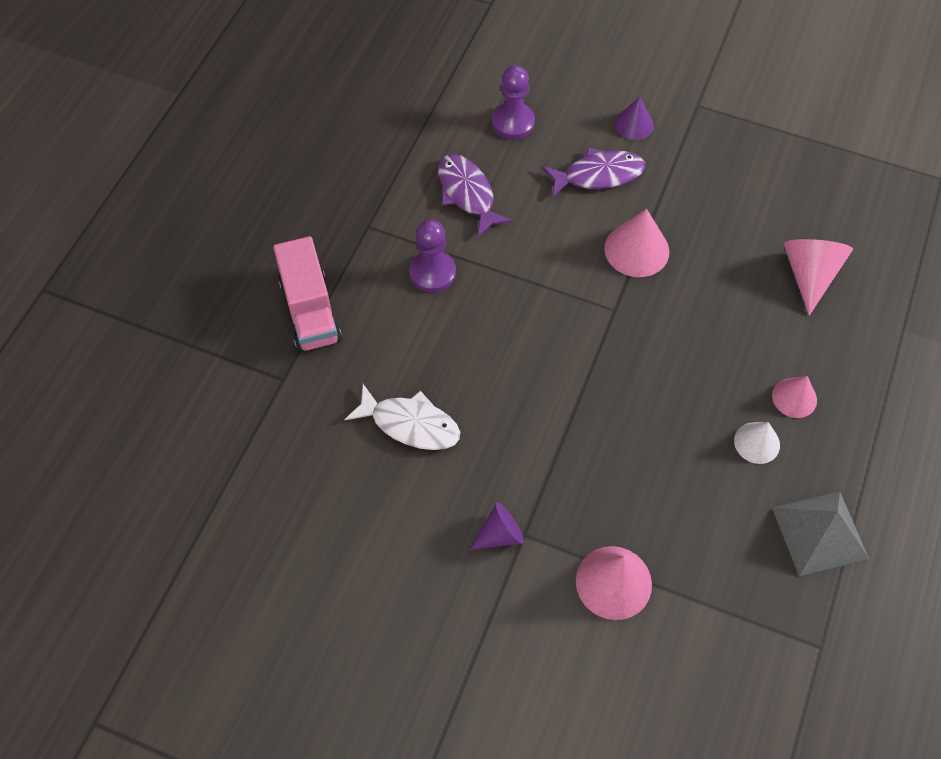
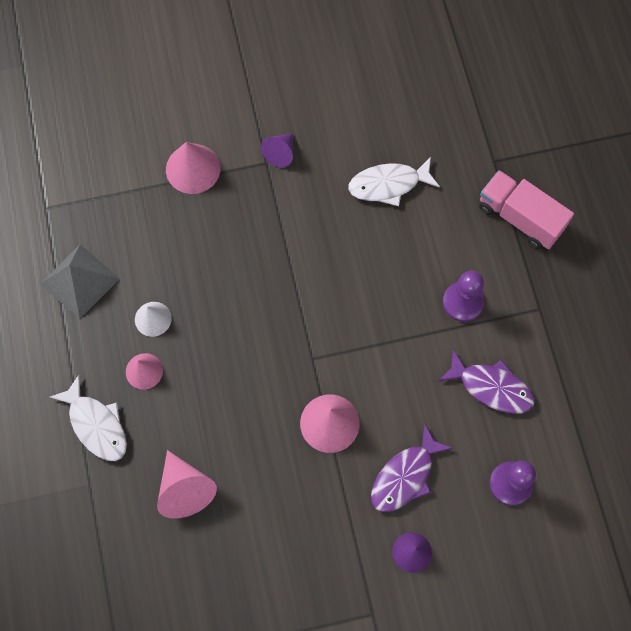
camera: 145 degrees right, 10 degrees up
none -> white fish [50,375,127,461]

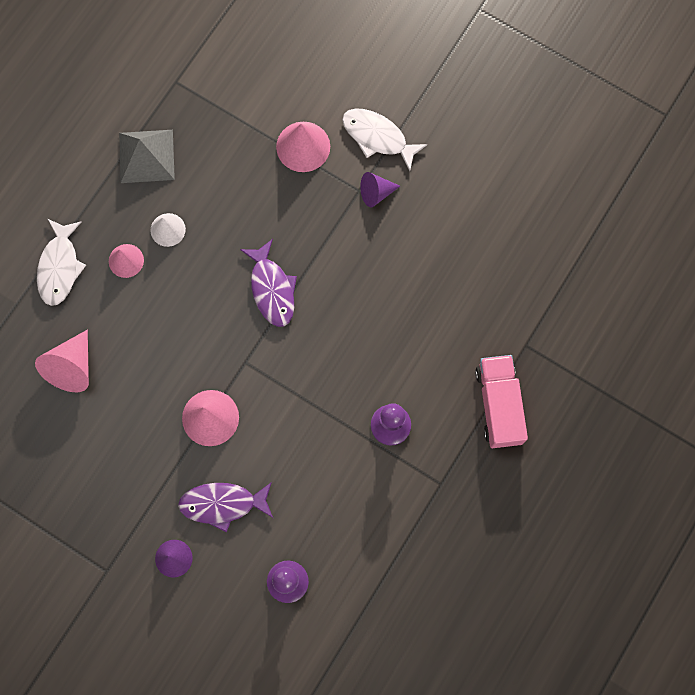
camera: 45 degrees right, 5 degrees up
white fish [348,157,440,206] -> white fish moved to [342,108,428,171]
purple fish [438,350,535,414] -> purple fish moved to [240,239,297,327]

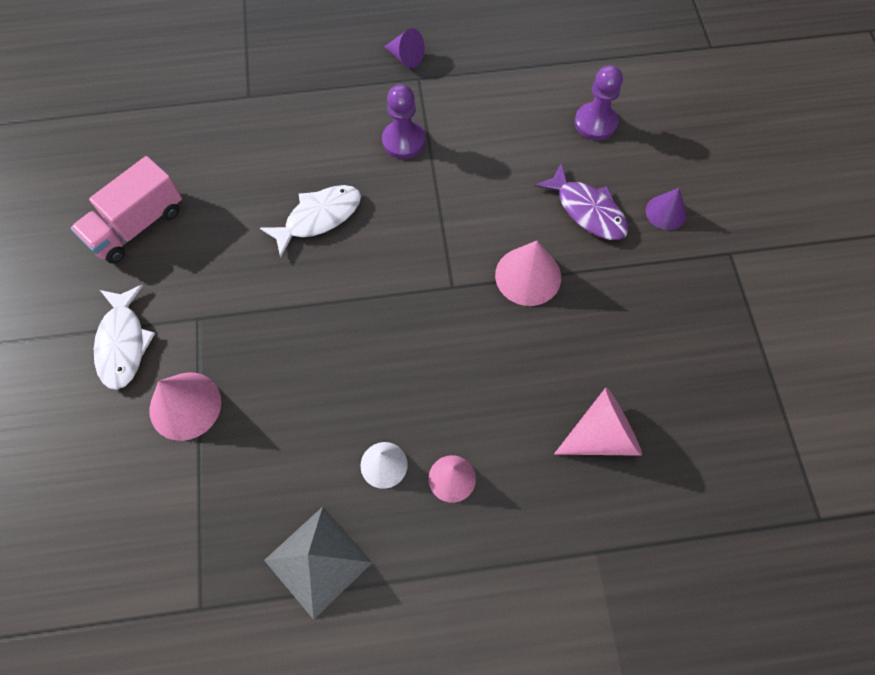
camera: 130 degrees left, 10 degrees down
white fish [37,219,86,306] -> white fish moved to [260,185,361,258]
purple fish [240,239,297,327] -> none
purple cone [360,172,400,207] -> purple cone moved to [384,28,425,69]
pink truck [475,355,528,448] -> pink truck moved to [71,156,182,264]

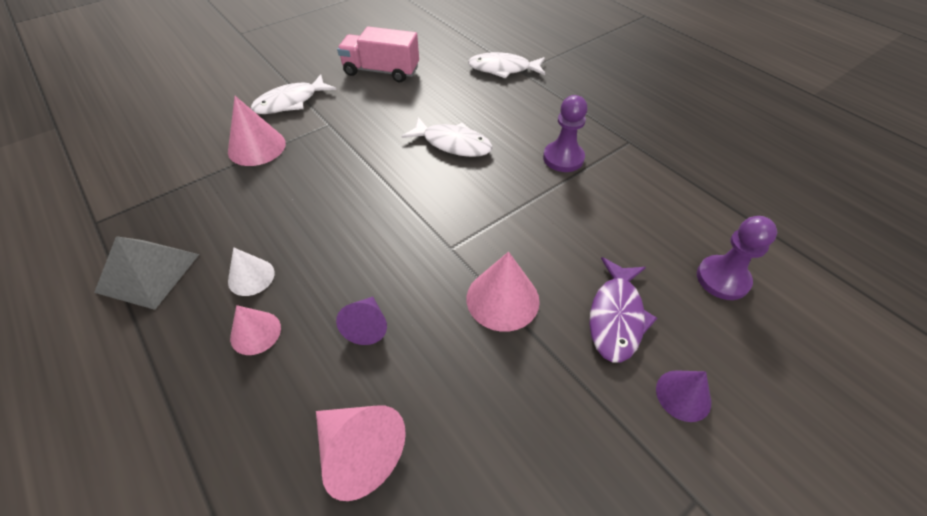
camera: 60 degrees right, 15 degrees down
purple cone [384,28,425,69] -> purple cone moved to [336,297,387,345]
none -> white fish [468,52,545,79]

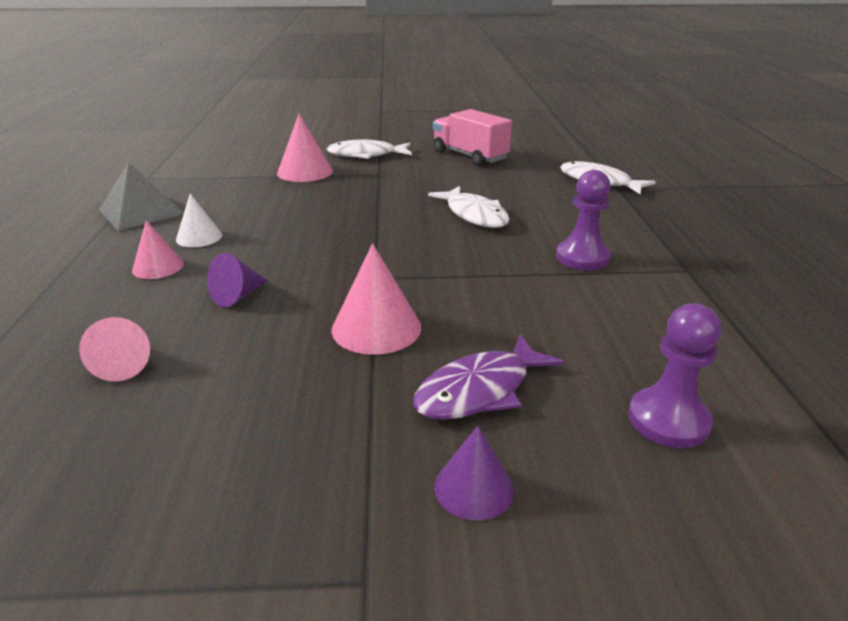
camera: 35 degrees right, 20 degrees down
pink cone [316,406,406,501] -> pink cone [79,317,150,381], size x0.64

